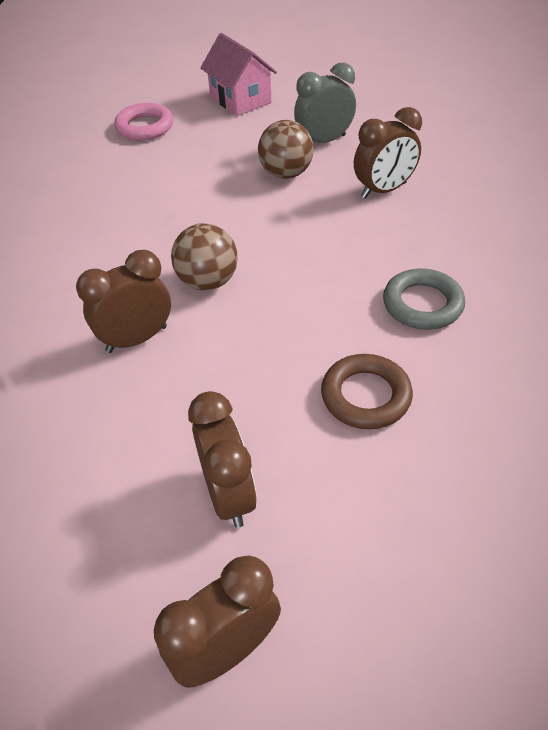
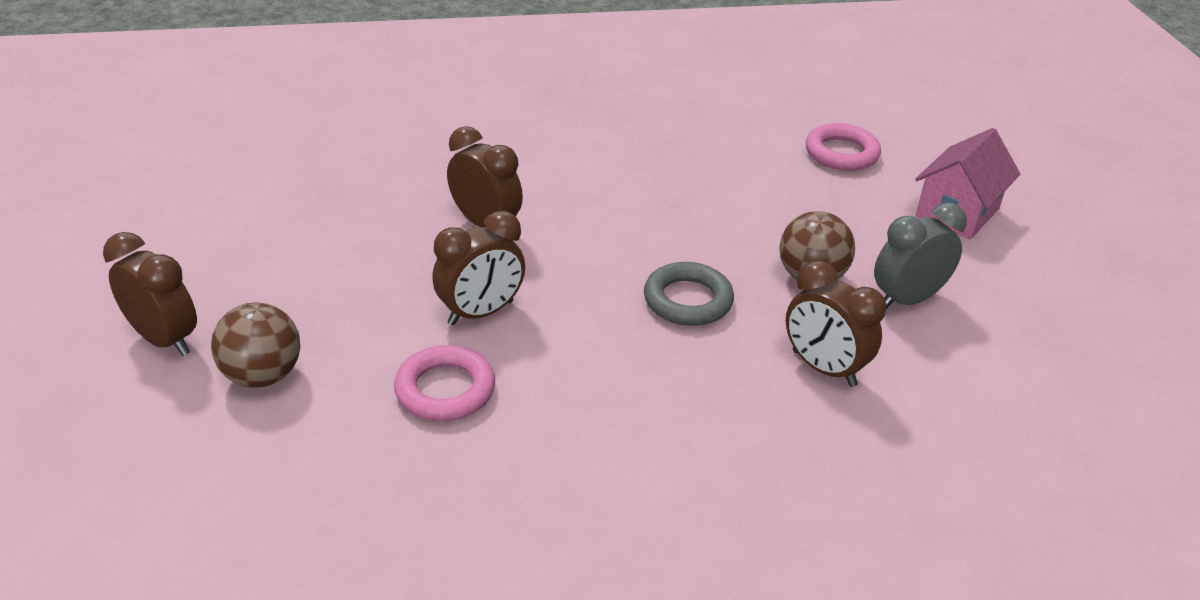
camera: 70 degrees right, 10 degrees down
brown ball [171,223,238,290] -> brown ball moved to [211,303,300,388]
brown clock [188,391,257,528] -> brown clock moved to [432,211,525,325]
grey clock [294,62,356,143] -> grey clock turned 75 degrees counterclockwise [874,203,967,309]
brown ring [321,354,413,429] -> pink ring [394,345,495,421]
grey ring [383,268,465,330] -> grey ring moved to [644,262,734,326]

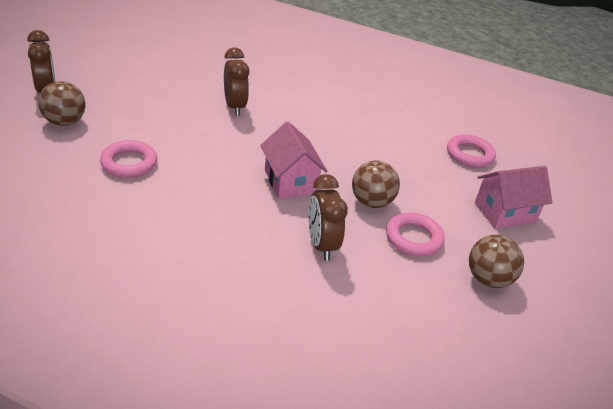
camera: 30 degrees right, 0 degrees up
brown clock [432,211,525,325] -> none
grey ring [644,262,734,326] -> pink house [260,121,327,199]
grey clock [874,203,967,309] -> pink ring [386,212,445,256]
none -> brown ball [469,235,524,288]

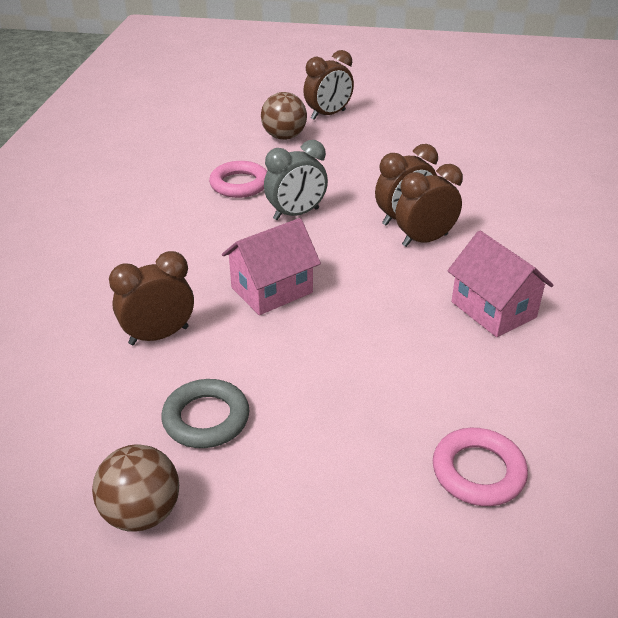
camera: 80 degrees right, 0 degrees up
brown ball [352,160,400,208] -> none
pink ring [386,212,445,256] -> grey ring [161,379,250,448]
pink house [475,166,553,229] -> pink house moved to [448,231,553,337]
none -> grey clock [264,140,328,220]
none -> brown clock [395,164,463,247]

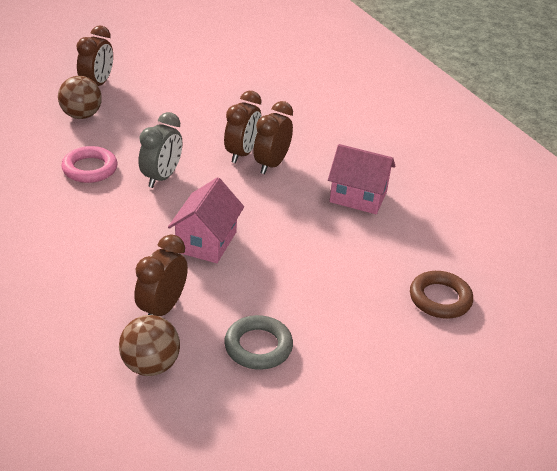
camera: 40 degrees left, 0 degrees up
brown ball [92,444,179,532] -> brown ball moved to [119,315,180,376]
pink ring [433,428,528,506] -> brown ring [410,271,473,319]

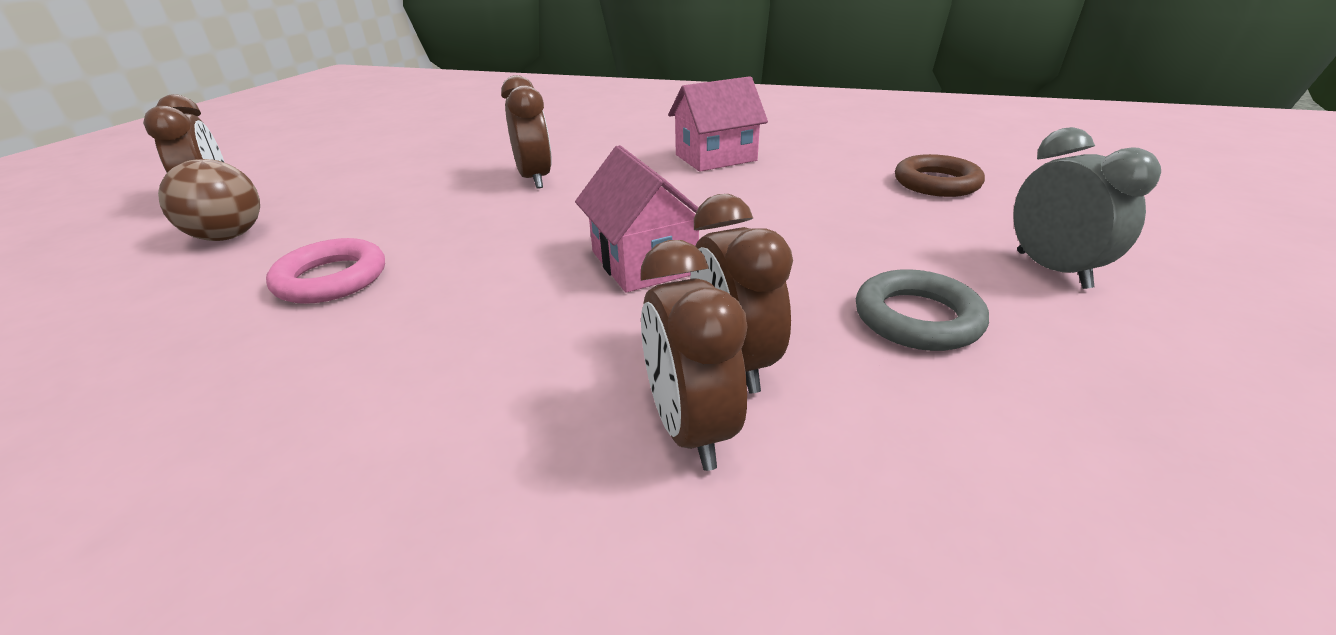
camera: 40 degrees left, 5 degrees down
brown ball [119,315,180,376] -> none
grey clock [139,112,182,188] -> grey clock moved to [1013,127,1161,289]
brown clock [254,101,293,174] -> brown clock moved to [641,240,747,471]

